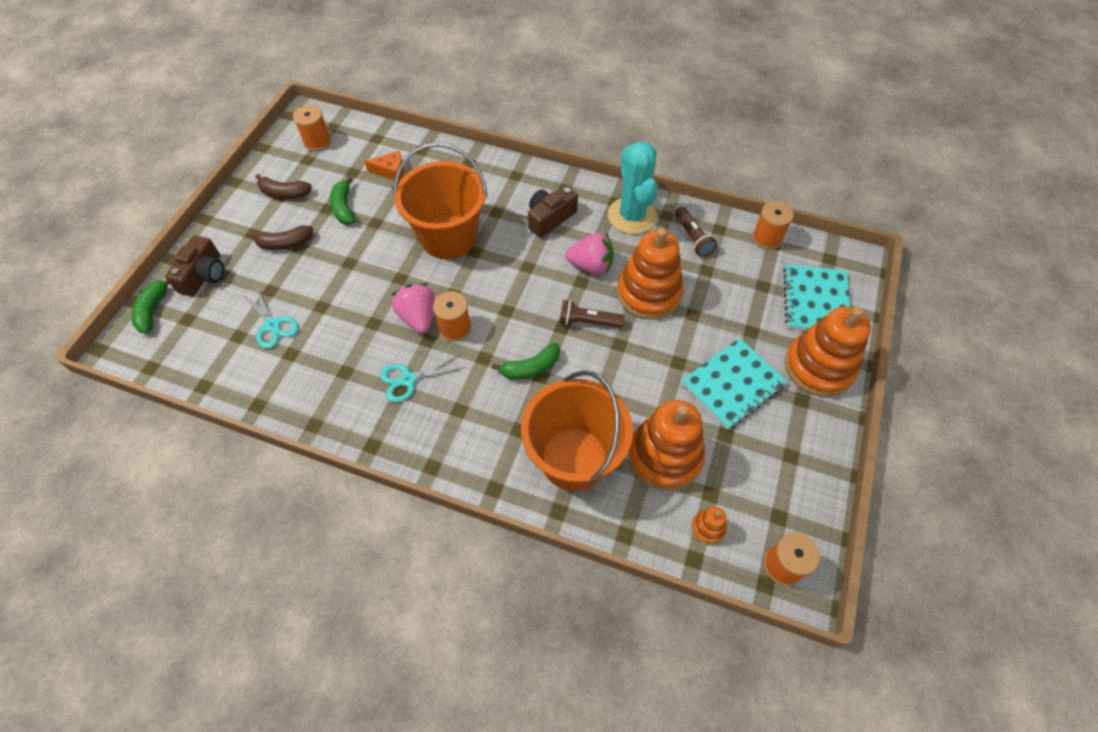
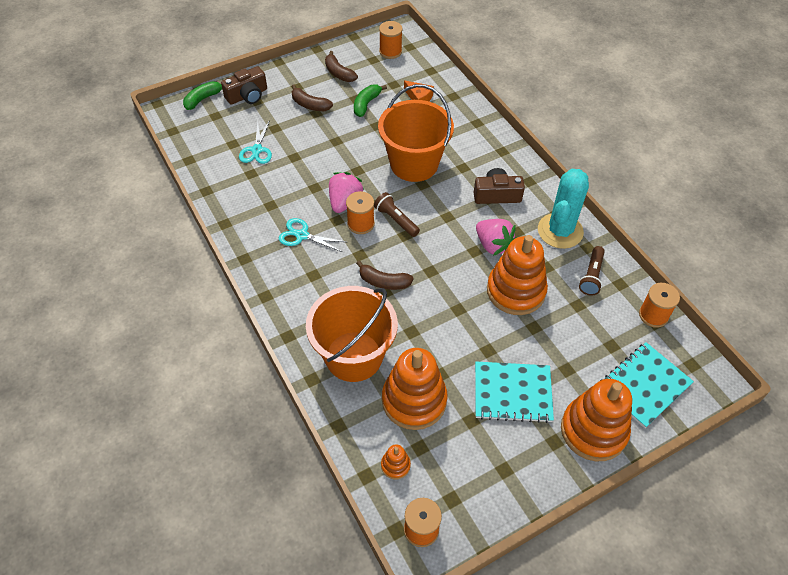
camera: 40 degrees right, 5 degrees down
green banana [492,343,560,380] -> brown banana [356,260,414,290]
brown flashlight [560,300,625,328] -> brown flashlight moved to [374,192,420,237]

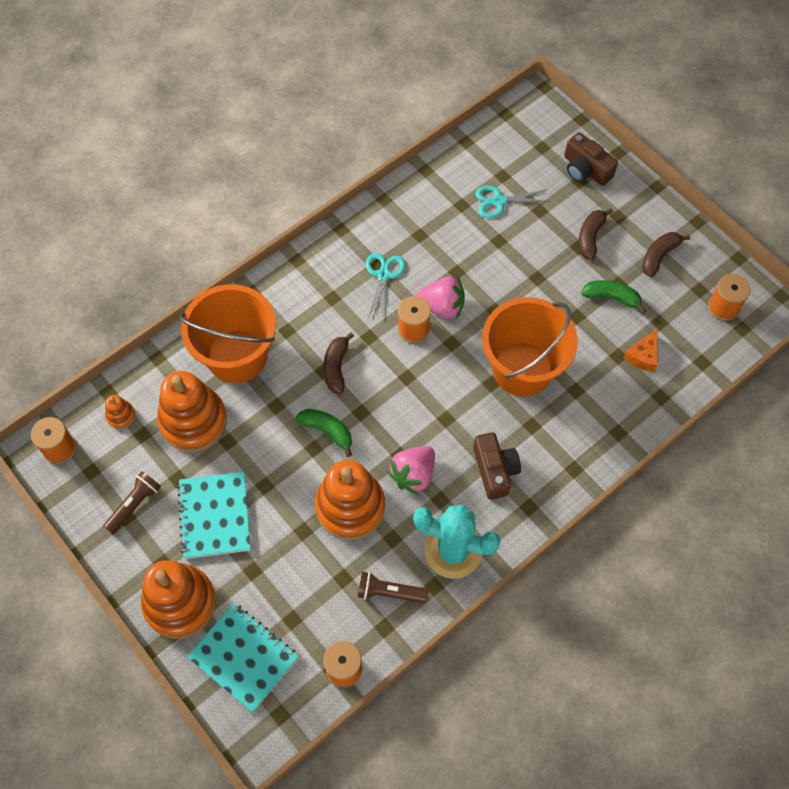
camera: 80 degrees right, 10 degrees up
green banana [183,81,222,110] -> green banana moved to [296,409,352,457]
brown flashlight [374,192,420,237] -> brown flashlight moved to [103,471,161,534]

